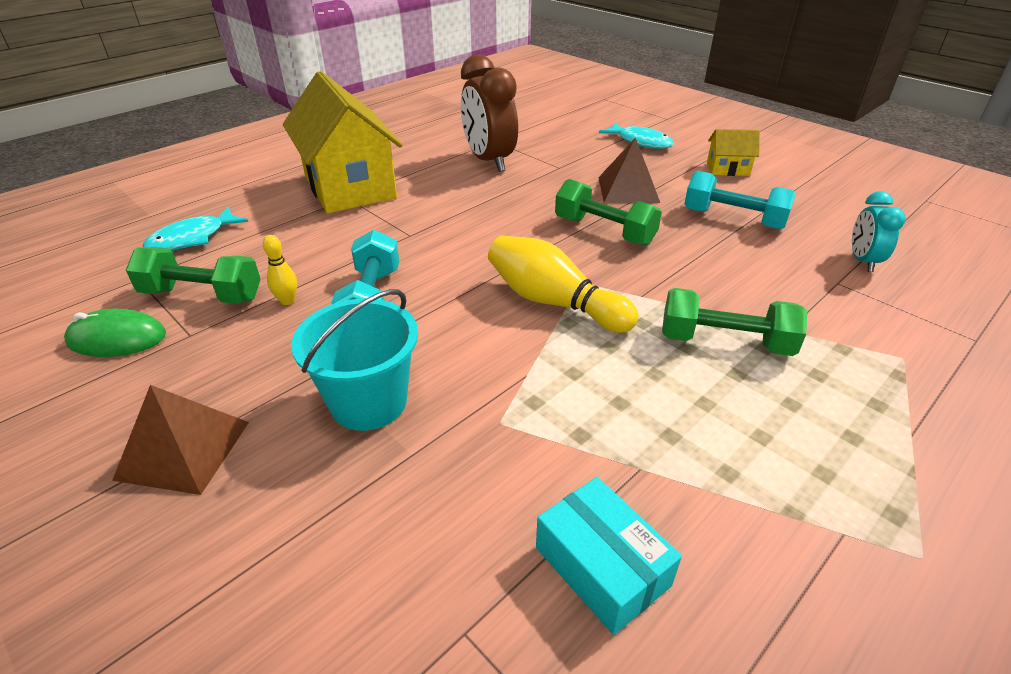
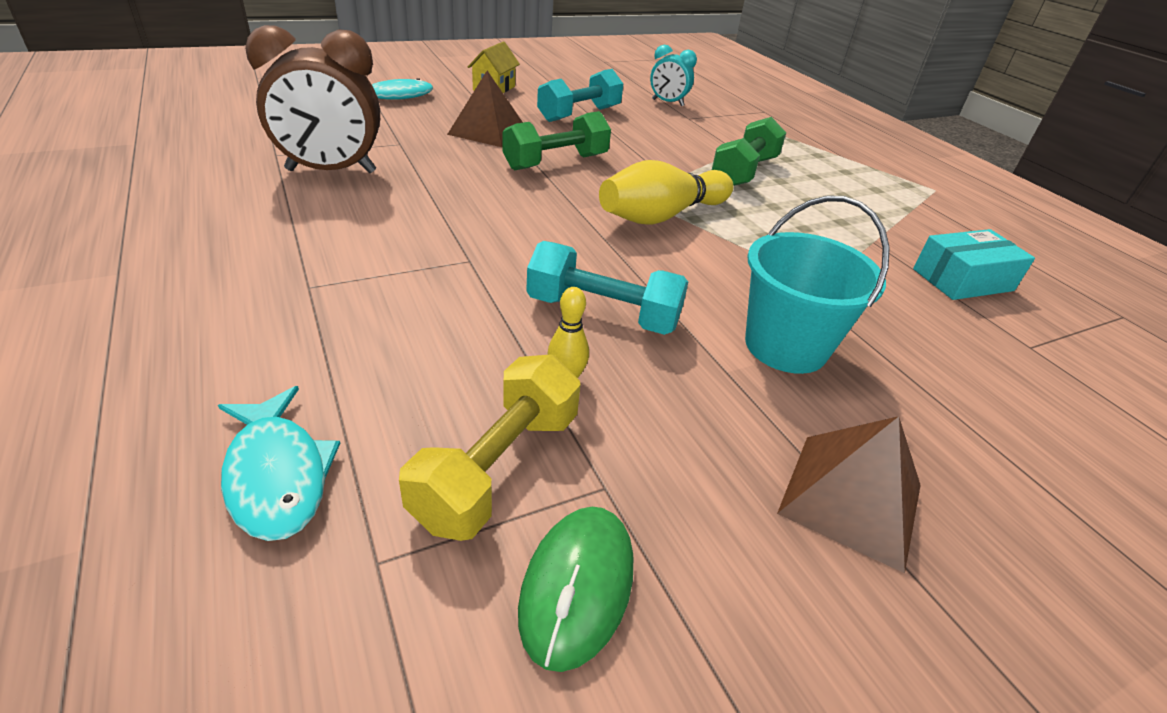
camera: 75 degrees left, 0 degrees up
green dumbbell [126,247,261,304] -> yellow dumbbell [399,354,581,541]
yellow house [283,71,403,214] -> none

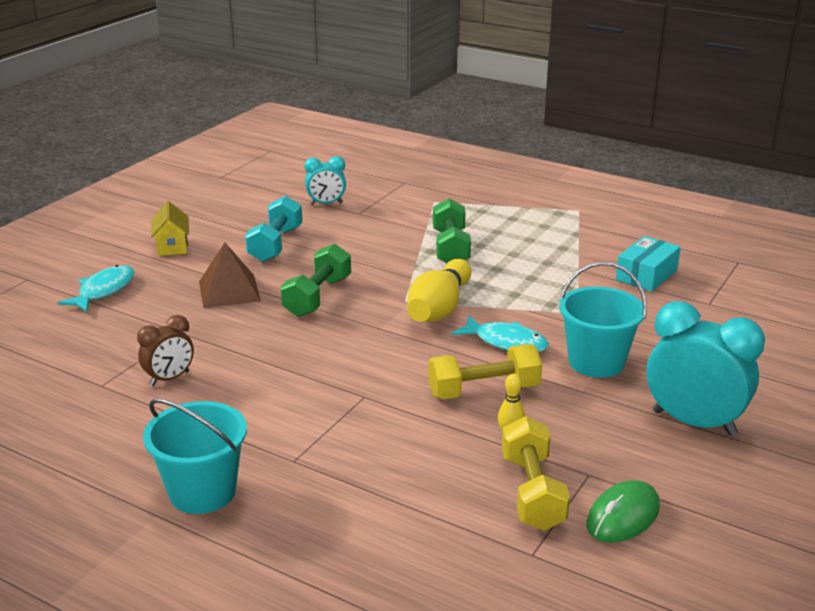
camera: 30 degrees left, 10 degrees down
turquoise fish [218,386,340,541] -> turquoise fish moved to [452,316,549,352]
brown clock [245,25,380,173] -> brown clock [137,315,194,386], size x0.55
green mouse [518,507,633,672] -> green mouse turned 60 degrees clockwise [586,480,660,543]
turquoise dumbbell [526,241,688,335] -> yellow dumbbell [428,344,542,399]
brown pyramid [777,416,921,573] -> turquoise clock [647,301,765,436]
none -> turquoise bucket [143,399,247,514]

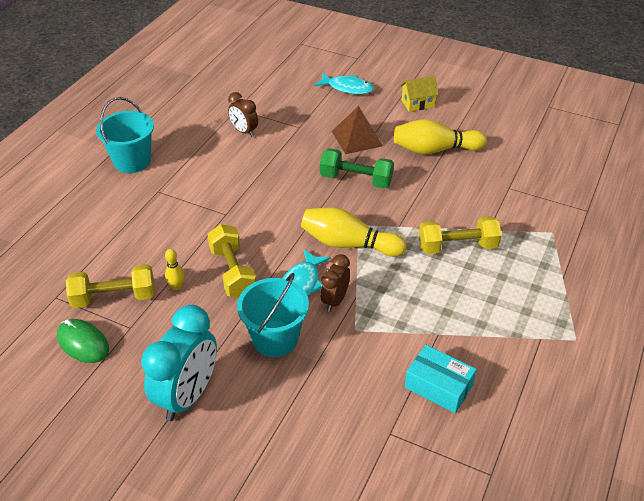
camera: 85 degrees right, 15 degrees up
turquoise dumbbell [245,196,303,262] -> yellow bowling pin [394,119,487,154]
turquoise clock [304,156,346,205] -> none
green dumbbell [433,199,471,263] -> yellow dumbbell [419,216,502,254]
none -> brown clock [320,254,350,312]

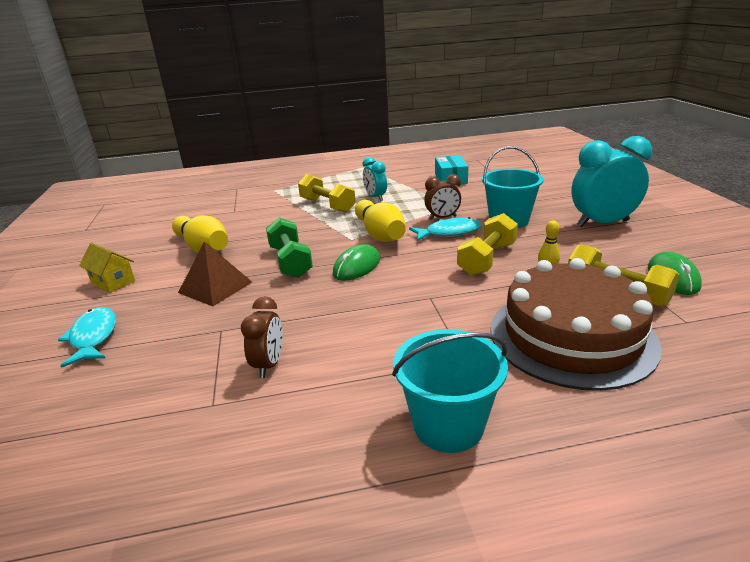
camera: 125 degrees left, 15 degrees down
none -> green mouse [333,244,380,281]
none -> turquoise clock [362,157,387,201]
none -> brown cake [490,258,662,391]

